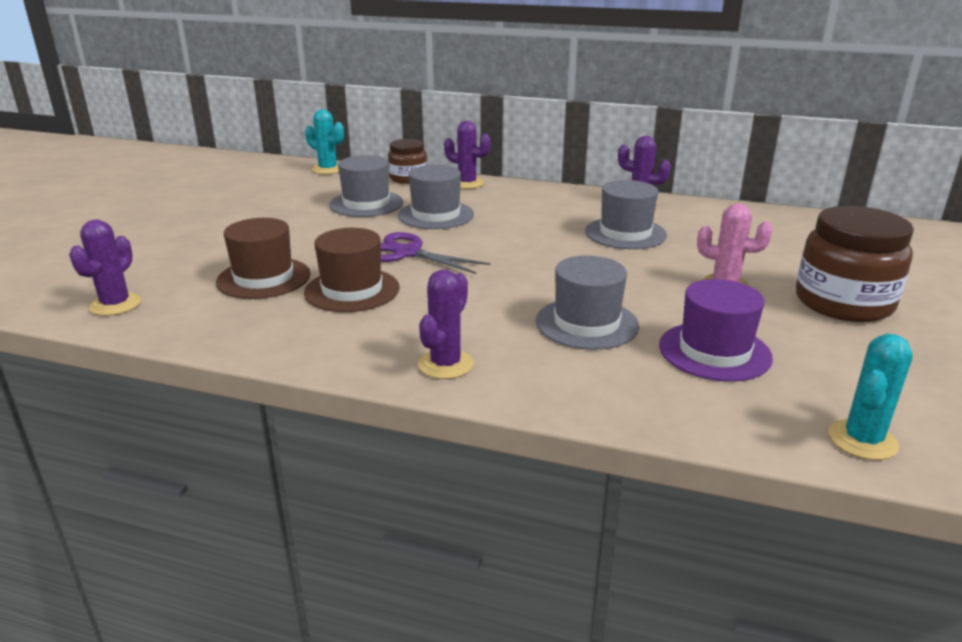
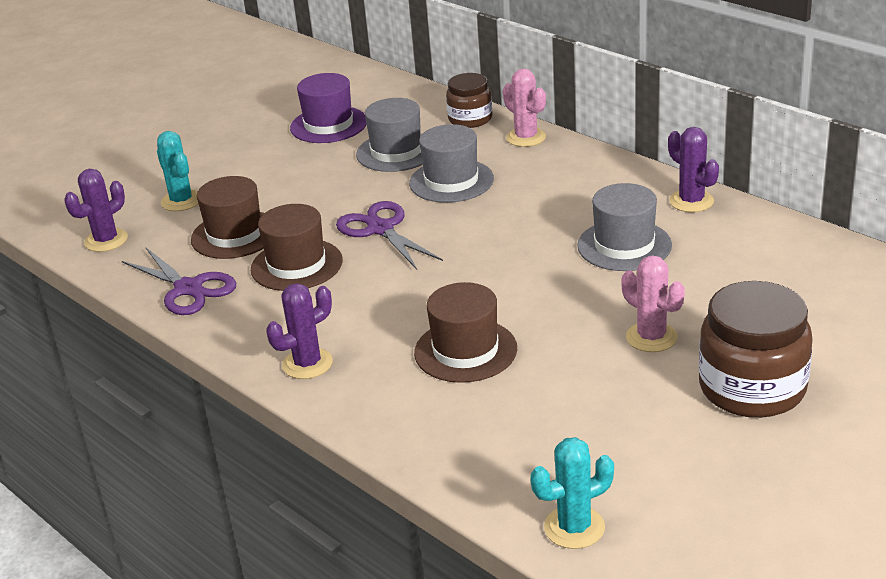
camera: 30 degrees right, 5 degrees up
turquoise cactus [305,109,344,174] -> turquoise cactus moved to [157,131,198,211]
purple cactus [444,121,491,189] -> pink cactus [503,69,546,147]
grey hat [536,255,639,350] -> brown hat [414,282,517,383]
purple hat [659,279,773,382] -> purple hat moved to [290,73,367,143]
none -> purple scissors [122,247,236,315]

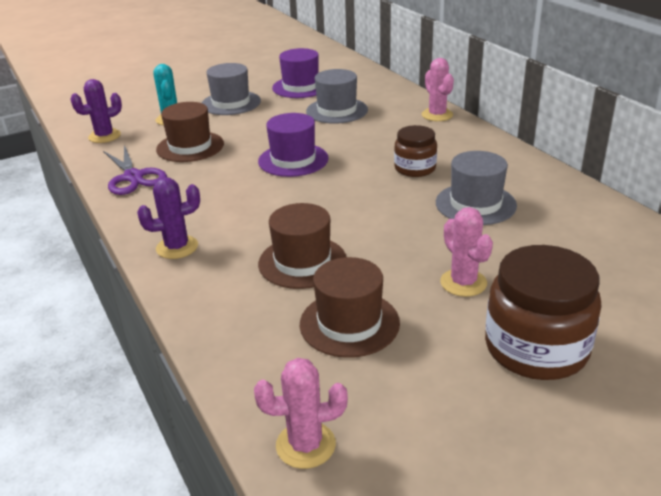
camera: 15 degrees right, 0 degrees up
brown hat [251,204,343,291] -> brown hat moved to [300,257,400,358]
purple scissors [336,201,443,270] -> purple hat [258,113,329,177]
grey hat [409,124,494,203] -> grey hat moved to [202,63,261,115]
brown jar [446,73,492,128] -> brown jar moved to [394,125,437,177]
turquoise cactus [530,437,614,549] -> pink cactus [254,358,348,469]
purple cactus [668,127,719,212] -> none

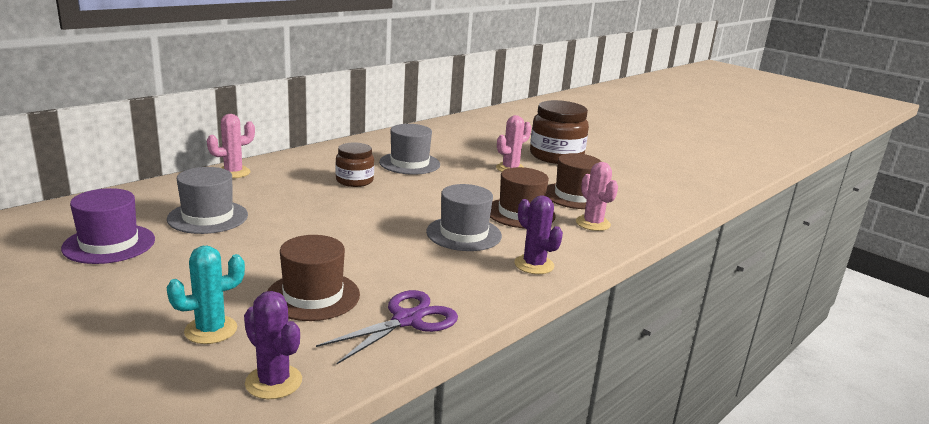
camera: 110 degrees left, 10 degrees down
grey hat [202,63,261,115] -> grey hat moved to [426,184,502,251]
pink cactus [254,358,348,469] -> pink cactus moved to [576,162,618,231]
purple hat [258,113,329,177] -> none

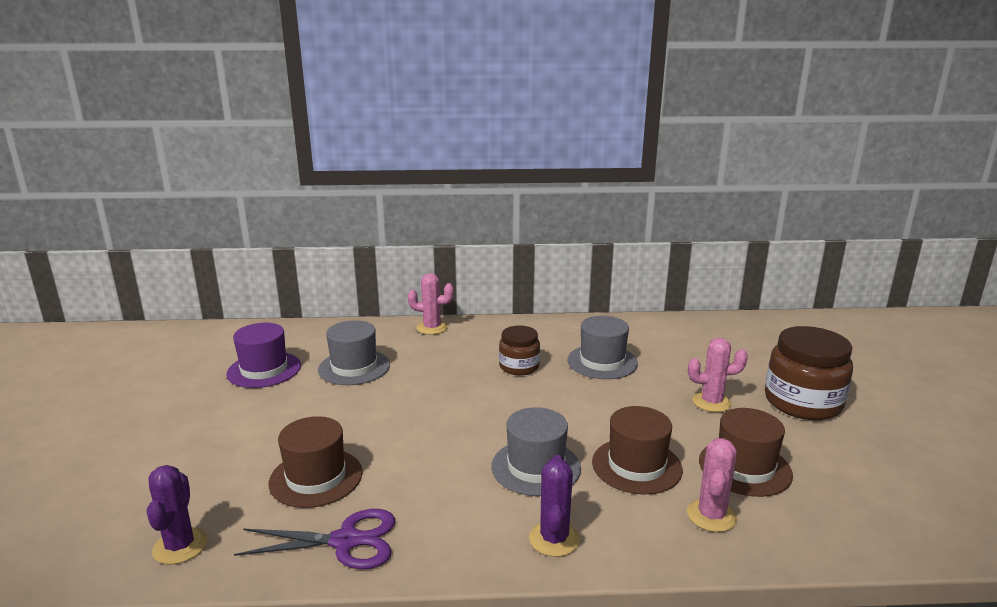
camera: 45 degrees right, 0 degrees up
turquoise cactus [166,246,245,344] -> none

